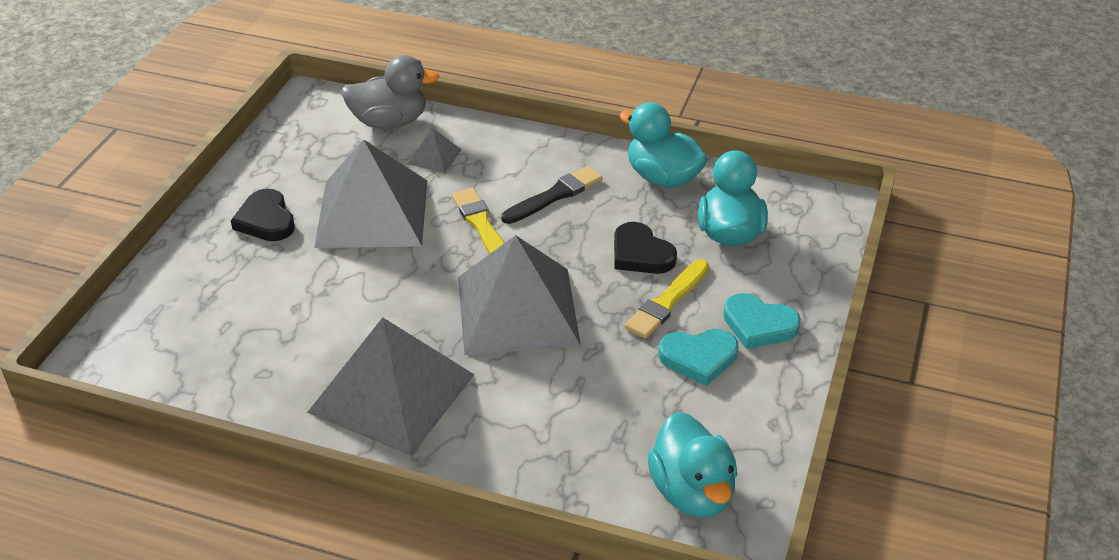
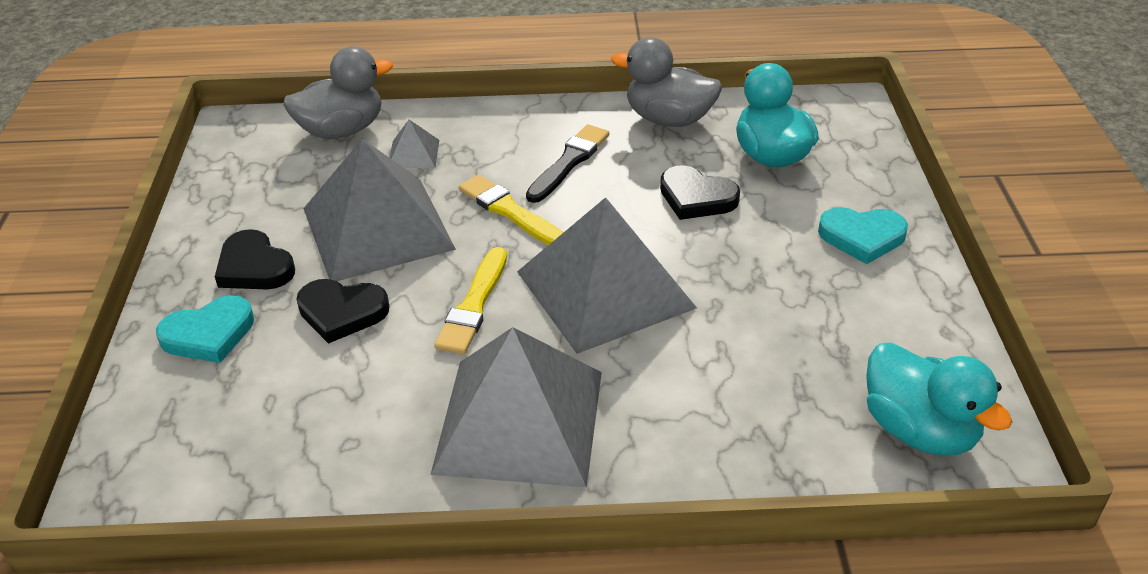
camera: 20 degrees left, 0 degrees up
turquoise duck [619,102,708,188] -> grey duck [611,37,722,127]
yellow brush [624,259,709,339] -> yellow brush moved to [434,247,507,354]
turquoise heart [659,329,738,386] -> turquoise heart moved to [156,295,254,363]
none -> black heart [296,279,389,344]

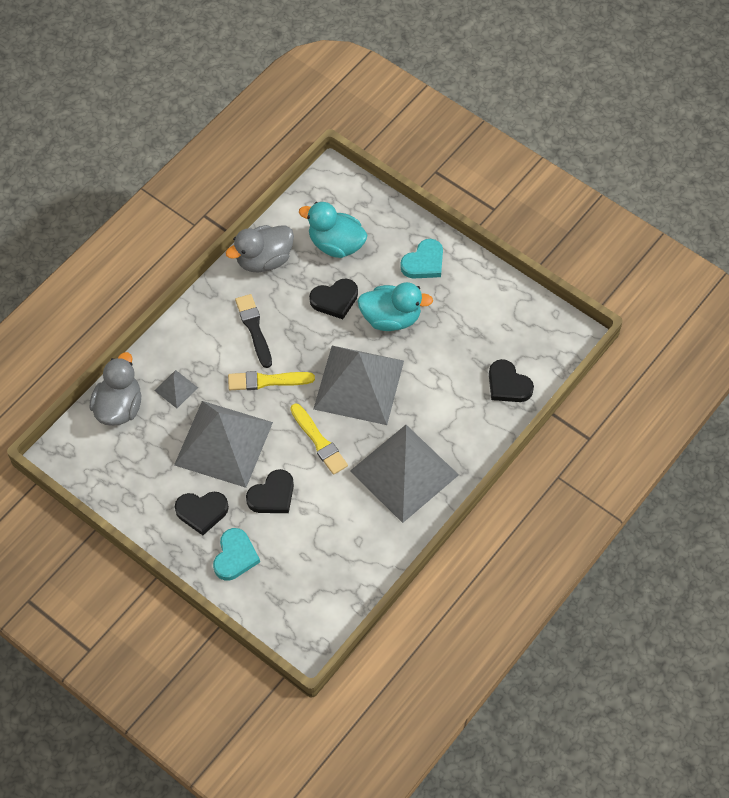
camera: 50 degrees left, 20 degrees up
turquoise duck [866,342,1012,455] -> turquoise duck moved to [357,282,433,331]
none -> black heart [489,359,534,402]

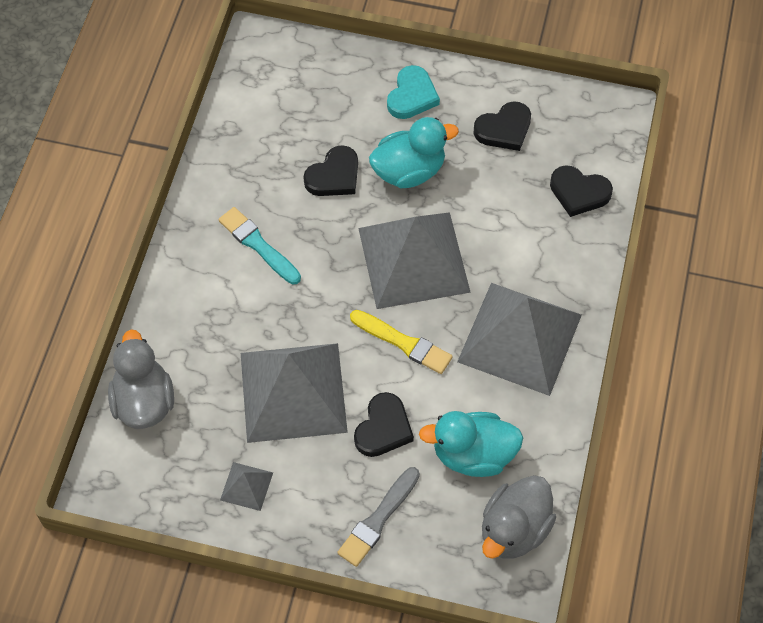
camera: 25 degrees left, 0 degrees up
grey pyramid [154,370,198,408] -> grey pyramid moved to [220,462,273,511]
black heart [175,492,229,535] -> black heart moved to [474,101,531,151]
turquoise heart [213,528,260,581] -> grey brush [337,467,420,567]
grey duck [226,225,294,273] -> grey duck moved to [482,475,556,559]
yellow brush [228,371,315,390] -> none
black brush [235,294,272,368] -> turquoise brush [218,207,301,285]
turquoise duck [299,202,367,258] -> turquoise duck moved to [419,411,523,477]

